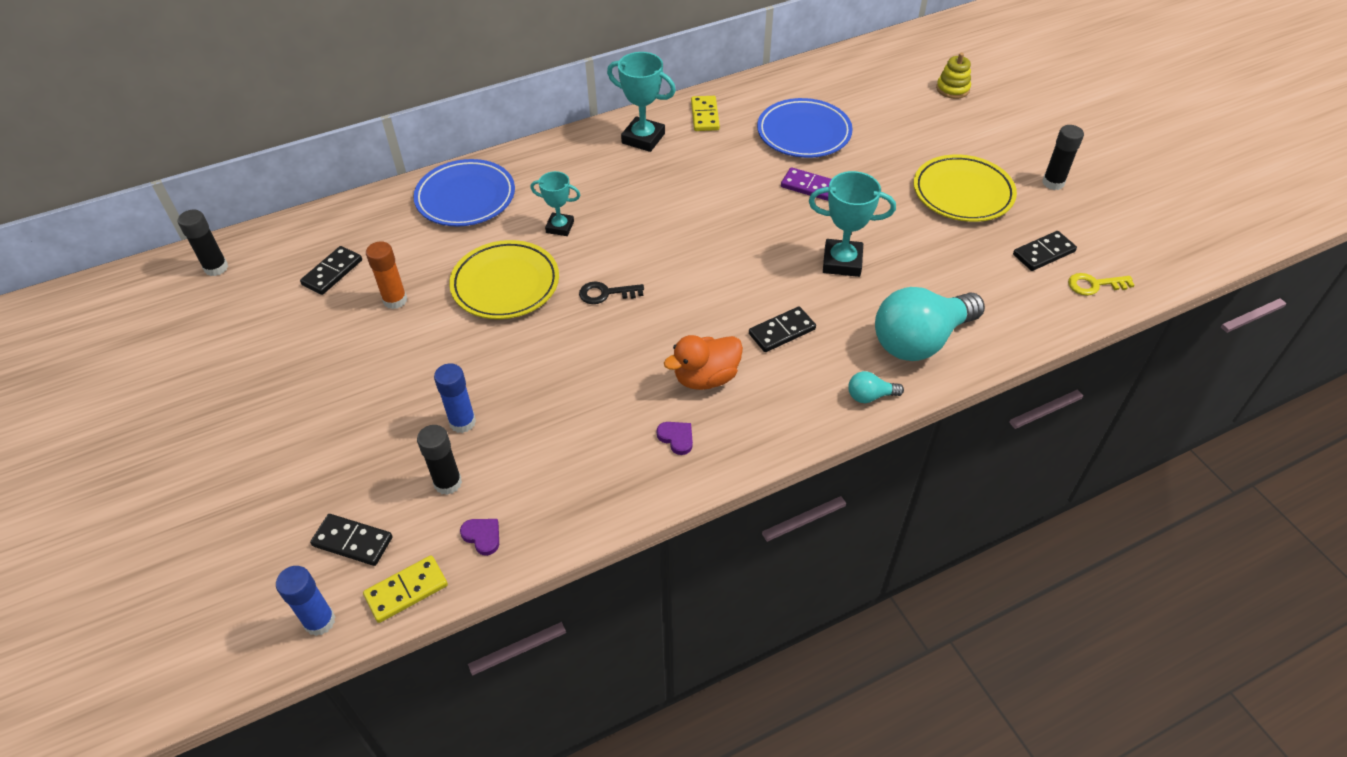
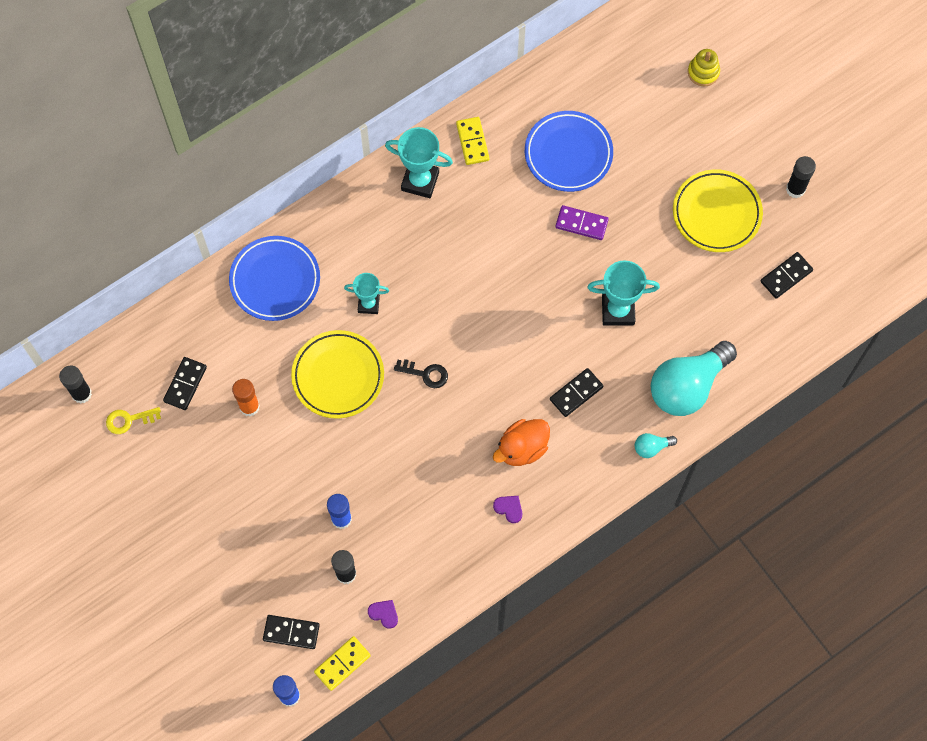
camera: 10 degrees left, 20 degrees up
black key [579,281,644,304] -> black key turned 150 degrees counterclockwise [394,359,448,388]
yellow key [1068,273,1135,296] -> yellow key moved to [106,407,161,434]

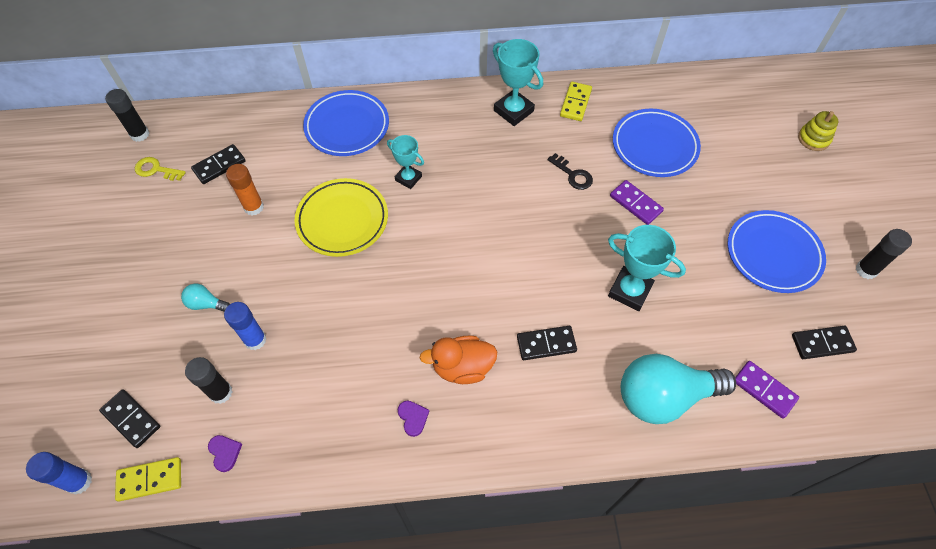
camera: 30 degrees right, 10 degrees down
black key [394,359,448,388] -> black key moved to [547,153,593,190]
turquoise light bulb [635,433,677,458] -> turquoise light bulb moved to [181,284,230,312]
yellow plate [673,170,763,252] -> blue plate [728,210,826,293]
none -> purple domino [735,361,799,419]

